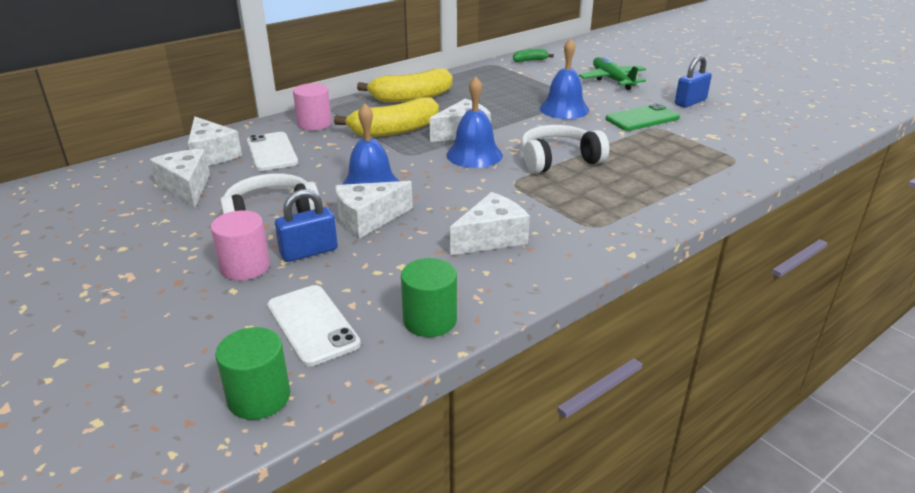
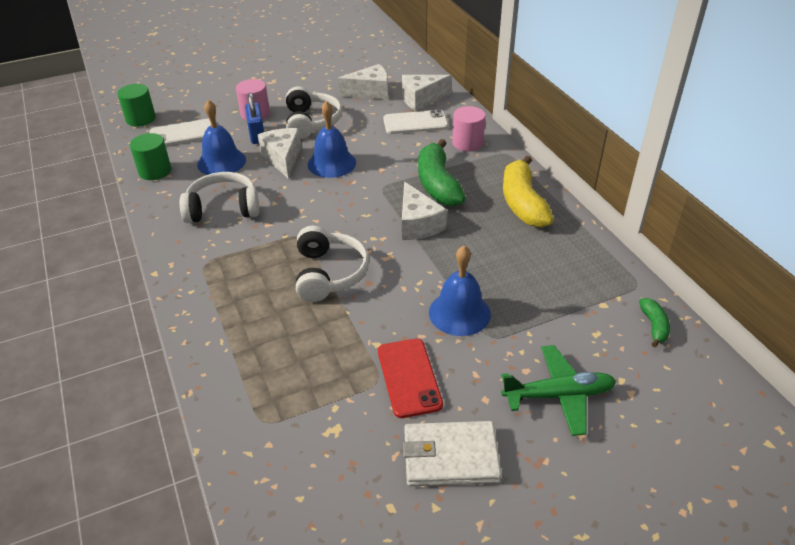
camera: 105 degrees right, 10 degrees up
yellow banana [334,98,439,137] -> green banana [418,139,466,206]
blue bell [446,76,503,168] -> blue bell moved to [197,100,246,175]
white cheese [450,192,530,255] -> white headphones [180,172,259,223]
green phone [606,103,680,131] -> red phone [378,338,443,418]
blue padlock [675,55,712,108] -> white wallet [403,421,502,486]

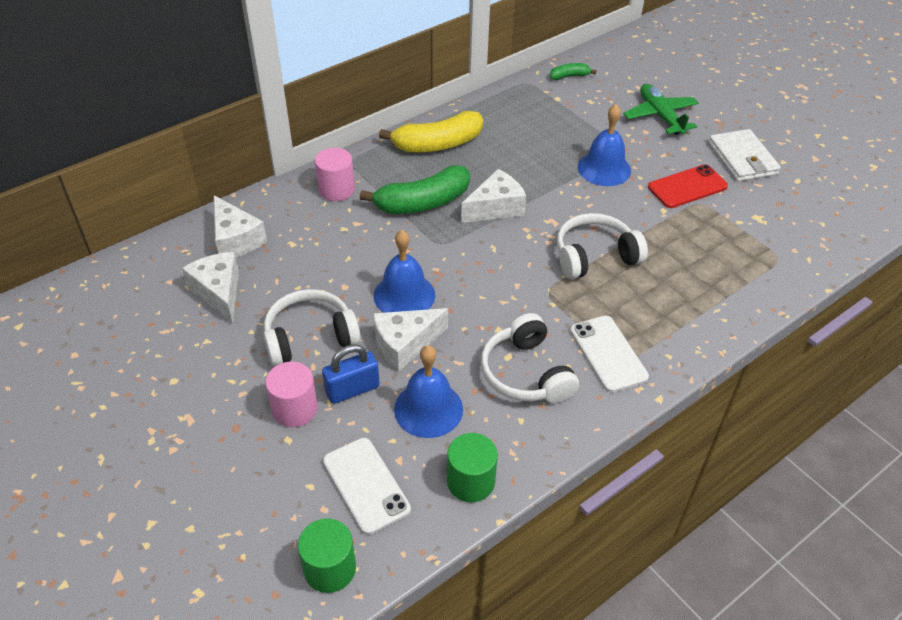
camera: 105 degrees left, 5 degrees up
white phone [383,110,448,134] -> white phone moved to [570,316,649,392]

